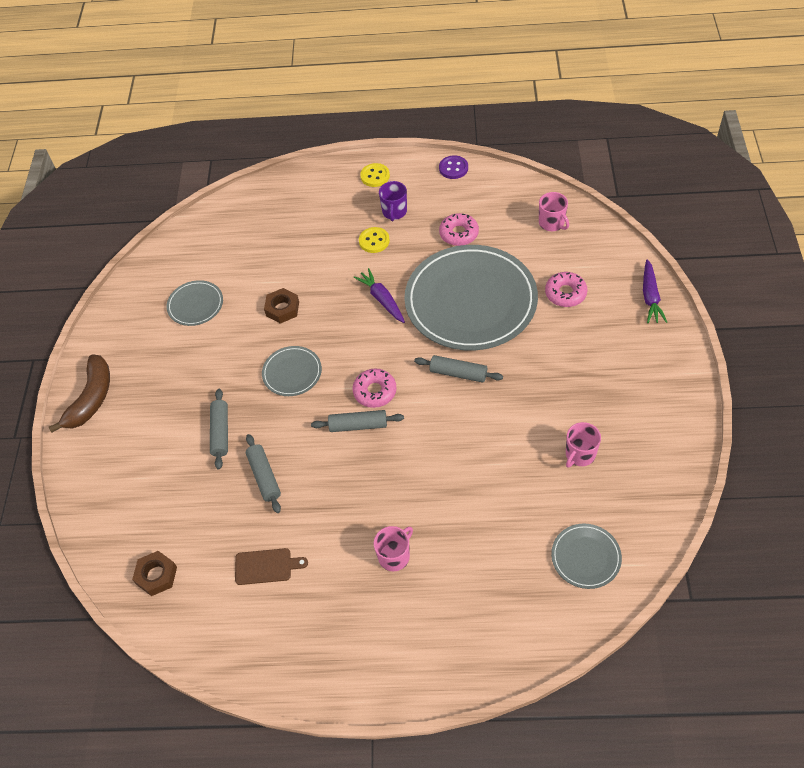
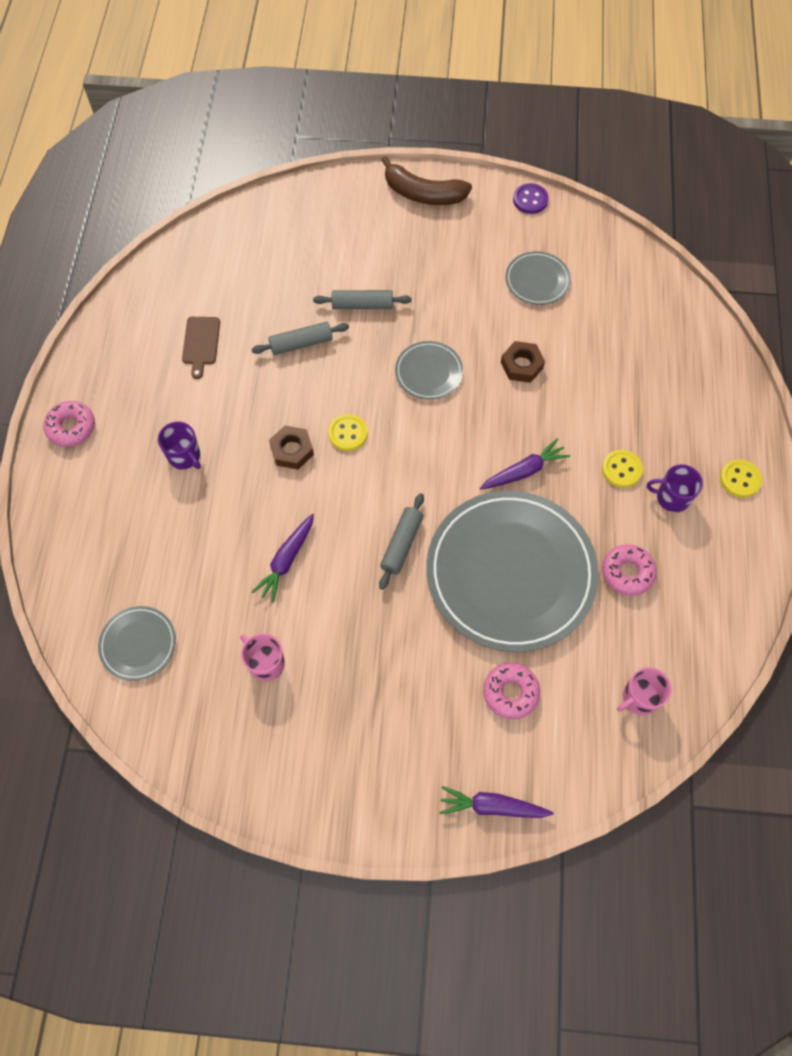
camera: 90 degrees right, 10 degrees up
brown nut [132,551,177,596] -> brown nut moved to [269,426,314,470]
grey rolling pin [311,410,404,432] -> yellow button [328,414,368,451]
pink donut [353,369,397,408] -> pink donut moved to [43,401,95,447]
pink mug [374,526,413,571] -> purple mug [158,421,201,470]
purple button [439,155,468,179] -> purple button moved to [513,183,549,214]
none -> purple carrot [252,514,314,603]

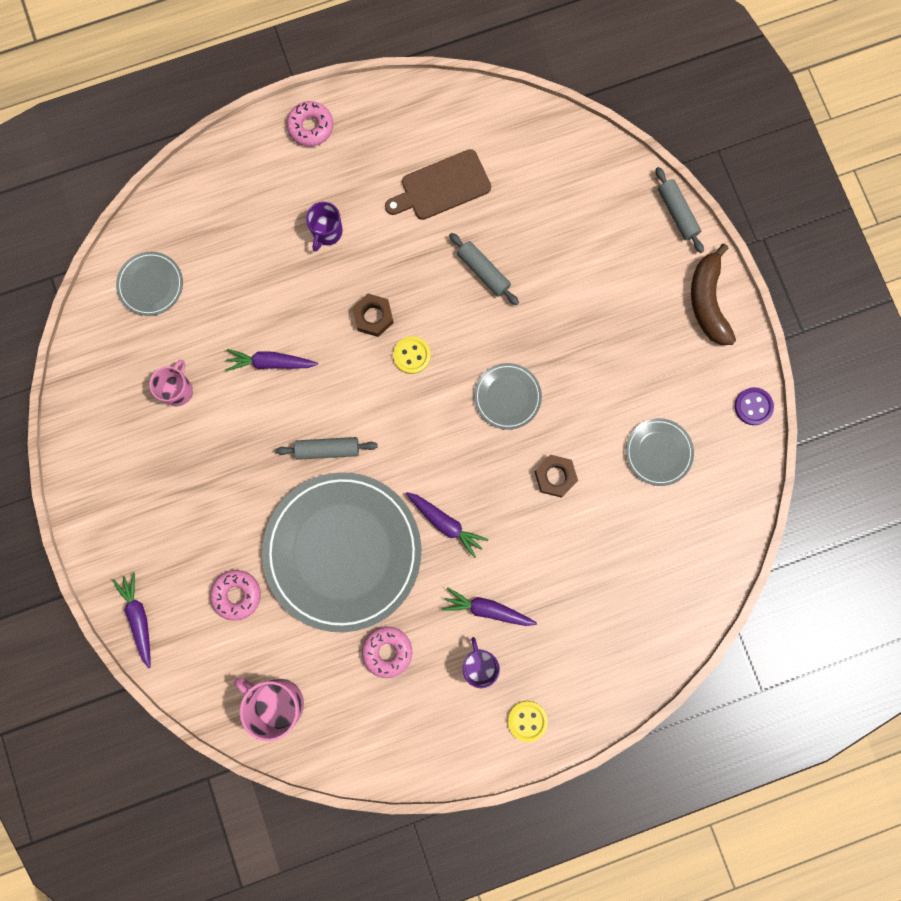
camera: 65 degrees right, 15 degrees up
brown cutting board [182,317,220,379] -> brown cutting board [385,149,491,220], size x1.52
grey rolling pin [313,290,411,309] -> grey rolling pin moved to [656,167,704,253]
yellow button [602,450,643,488] -> purple carrot [442,588,537,626]
pink mug [617,667,672,715] -> pink mug [234,678,304,741], size x1.52

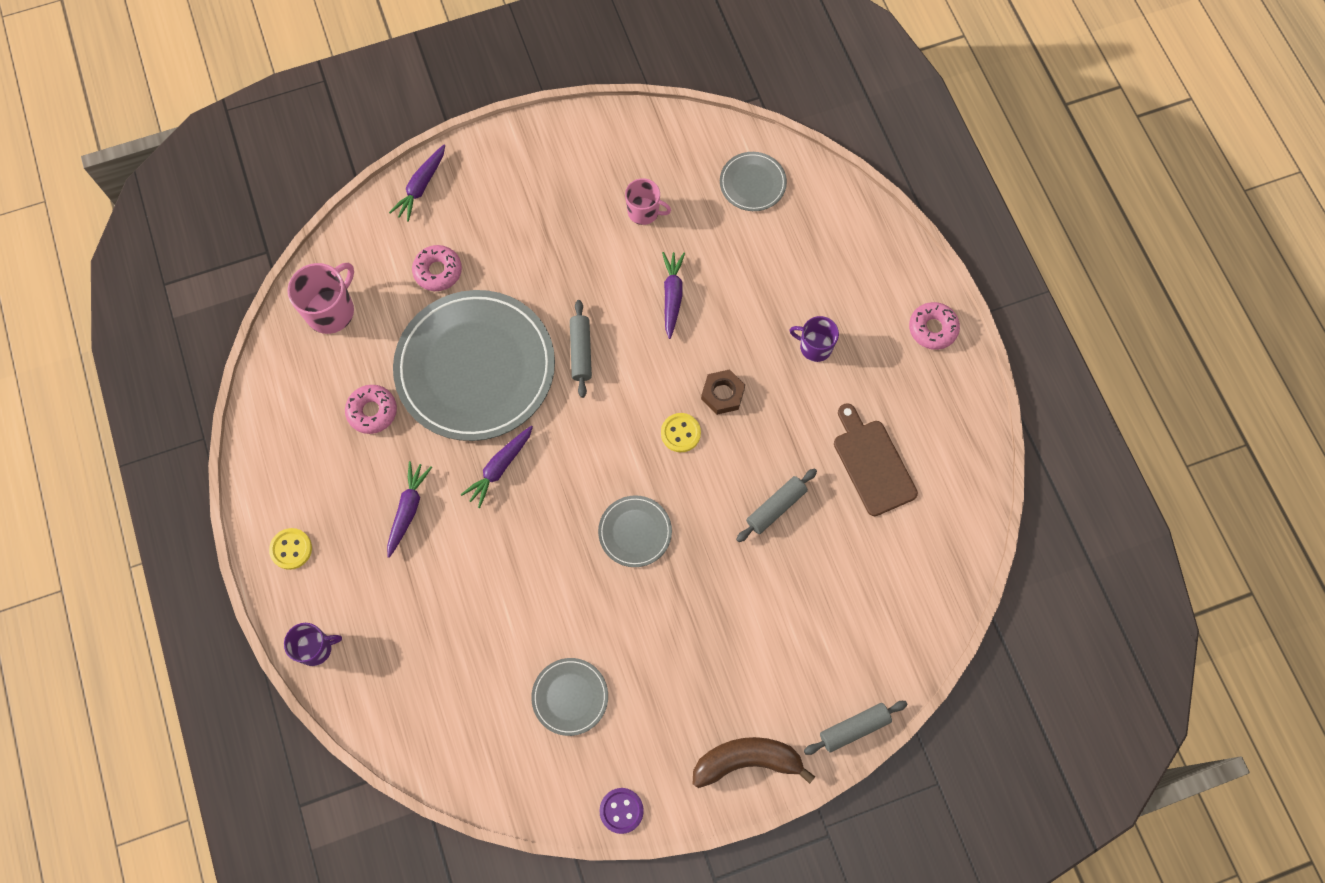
camera: 90 degrees right, 10 degrees down
purple carrot [112,572,150,669] -> purple carrot turned 135 degrees clockwise [389,145,445,222]
purple mug [463,637,500,688] -> purple mug moved to [284,623,342,666]
brown nut [535,455,578,498] -> none

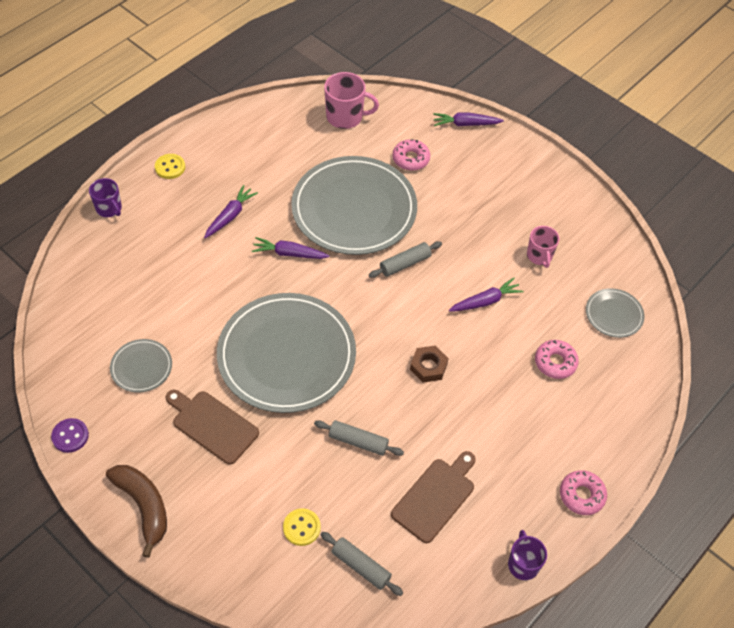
camera: 60 degrees right, 15 degrees down
pink donut [345,385,397,434] -> pink donut moved to [535,340,579,379]
purple carrot [387,461,432,558] -> purple carrot turned 45 degrees counterclockwise [204,185,258,238]
grey plate [598,495,672,567] -> grey plate [217,293,356,413], size x2.28
yellow button [661,413,701,452] -> yellow button moved to [283,508,321,546]
purple mug [790,316,839,362] -> purple mug moved to [508,530,547,580]
grey rolling pin [804,701,908,755] -> grey rolling pin moved to [321,532,403,596]
none -> brown cutting board [166,390,259,465]

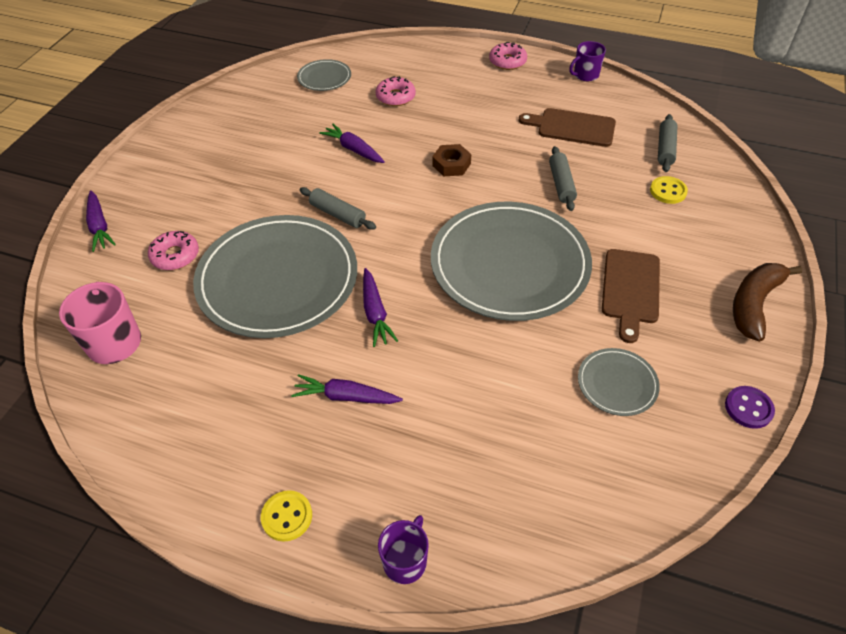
camera: 110 degrees left, 5 degrees down
pink mug [527,226,559,268] -> none

